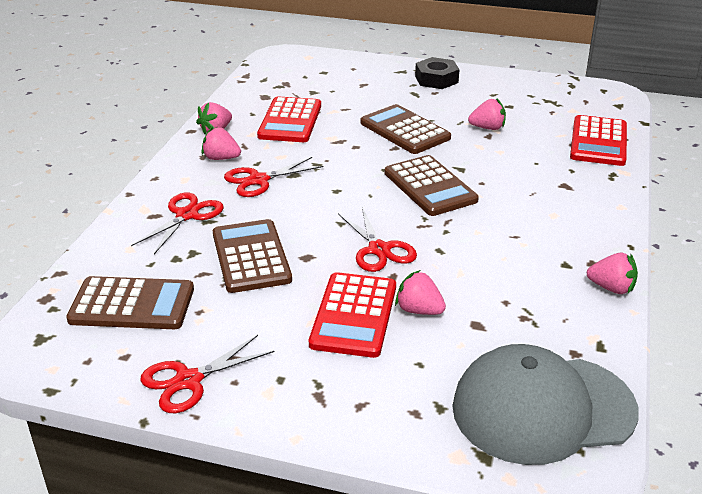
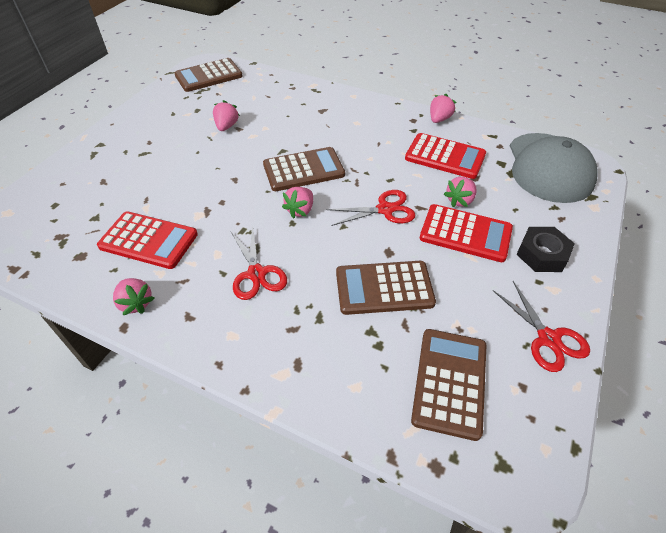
camera: 80 degrees left, 15 degrees up
red scissors [131,193,224,254] -> none
pink strawberry [202,127,241,160] -> pink strawberry moved to [282,187,313,219]
brown calculator [361,104,451,154] -> brown calculator moved to [175,58,243,92]
black nut [415,57,460,89] -> black nut moved to [516,227,575,272]
red calculator [570,115,627,166] -> red calculator moved to [405,133,486,179]

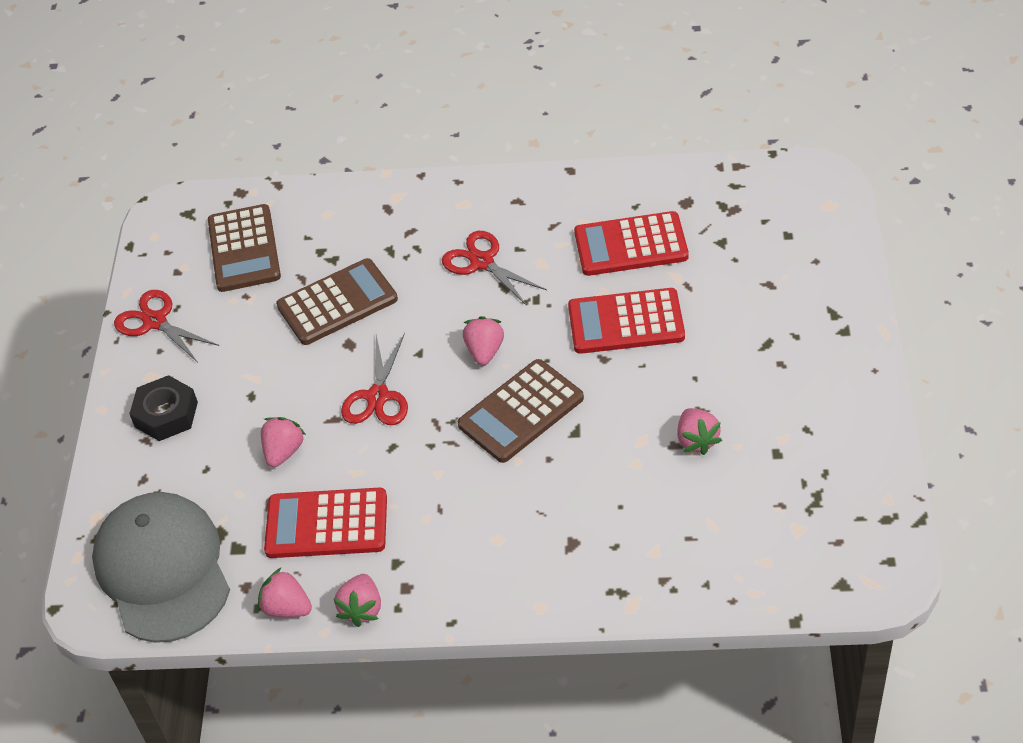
camera: 160 degrees right, 0 degrees up
pink strawberry [113,278,154,315] -> pink strawberry moved to [258,568,312,617]
brown calculator [175,58,243,92] -> none
red scissors [326,190,415,226] -> red scissors turned 45 degrees counterclockwise [341,333,408,425]
red calculator [420,204,513,262] -> red calculator moved to [568,288,685,354]

